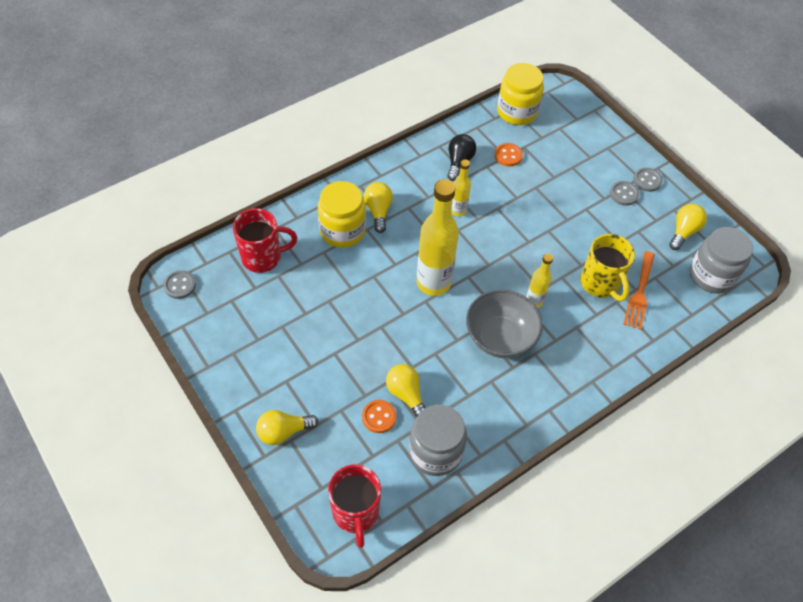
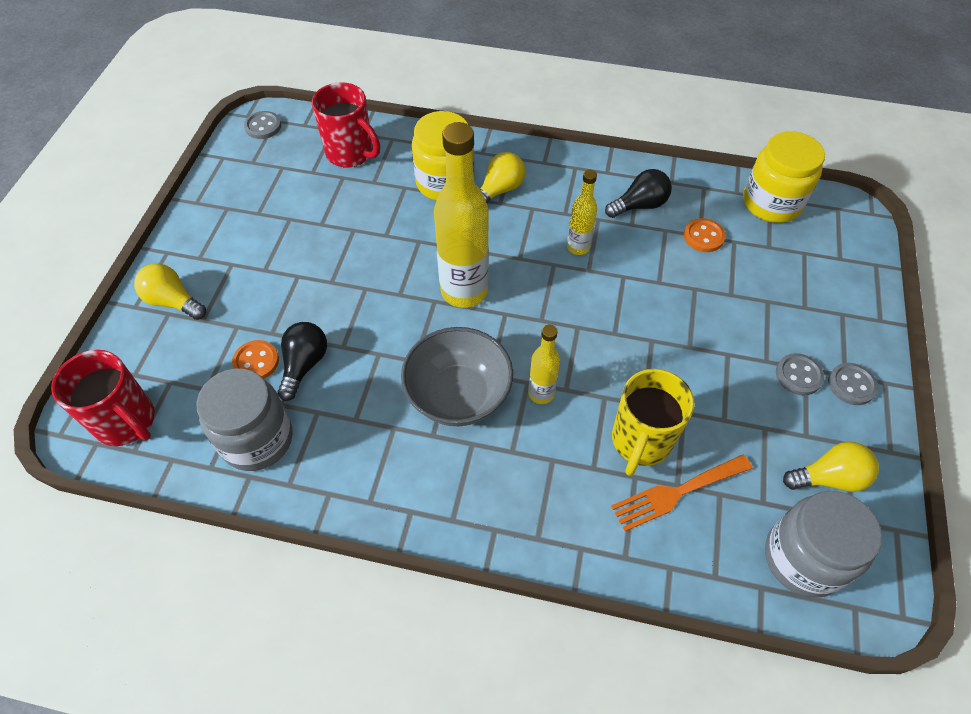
camera: 50 degrees right, 0 degrees up
red mug [328,464,381,548] -> red mug turned 90 degrees counterclockwise [51,350,155,446]
yellow light bulb [386,364,425,417] -> black light bulb [277,322,327,401]

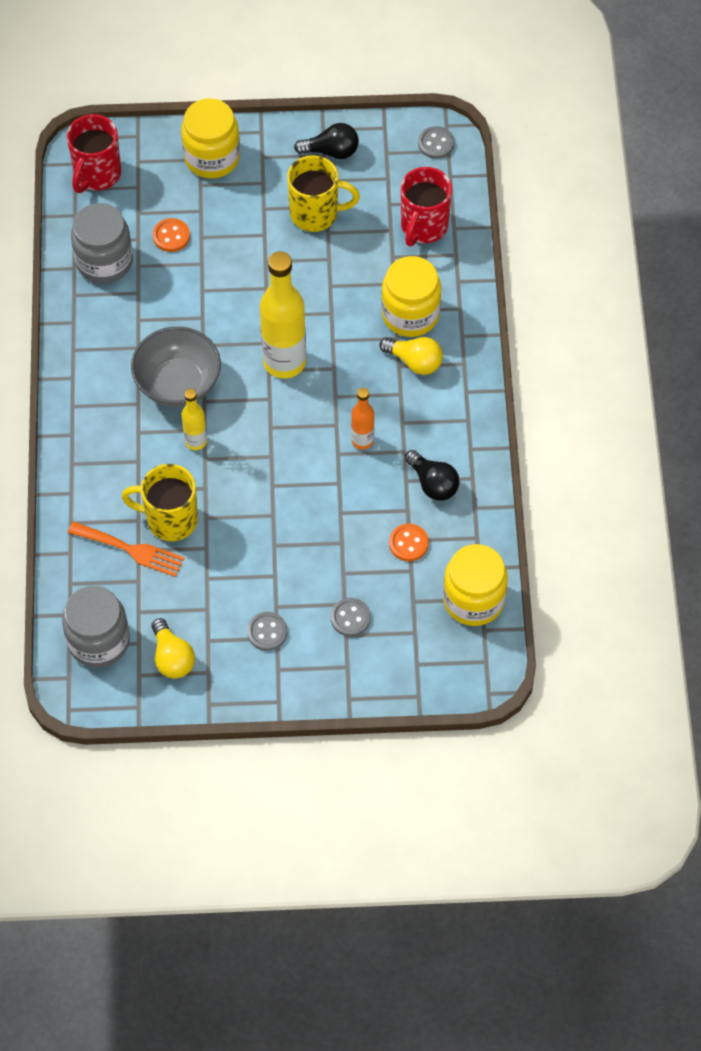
camera: 75 degrees right, 5 degrees up
yellow light bulb [134,263,206,320] -> yellow jar [181,98,240,178]
black light bulb [277,322,327,401] -> black light bulb moved to [294,123,359,159]
yellow bottle [567,170,597,255] -> orange bottle [351,388,374,449]
orange fork [611,454,752,531] -> orange fork turned 150 degrees clockwise [68,521,185,577]
grey button [828,363,878,405] -> grey button moved to [331,598,371,636]
none -> yellow mug [287,155,360,232]

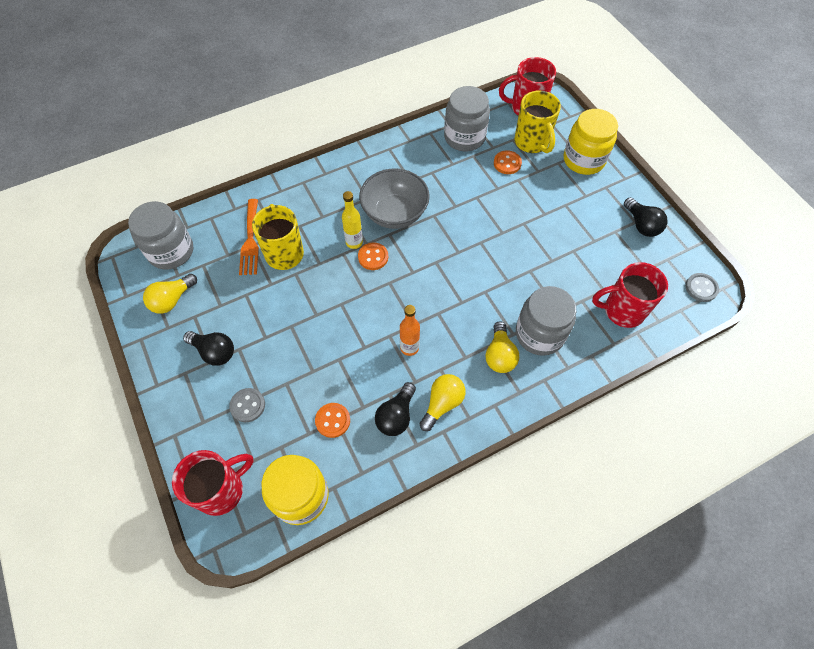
camera: 65 degrees right, 0 degrees up
grey button [247,612,288,651] -> black light bulb [183,331,234,366]
yellow bottle [260,251,306,379] -> none
yellow mug [287,155,360,232] -> yellow mug moved to [514,91,561,153]
yellow jar [381,256,441,337] -> grey jar [516,286,576,356]
none -> red mug [172,450,253,516]
none -> orange button [358,243,388,270]
none -> yellow light bulb [419,374,466,431]

